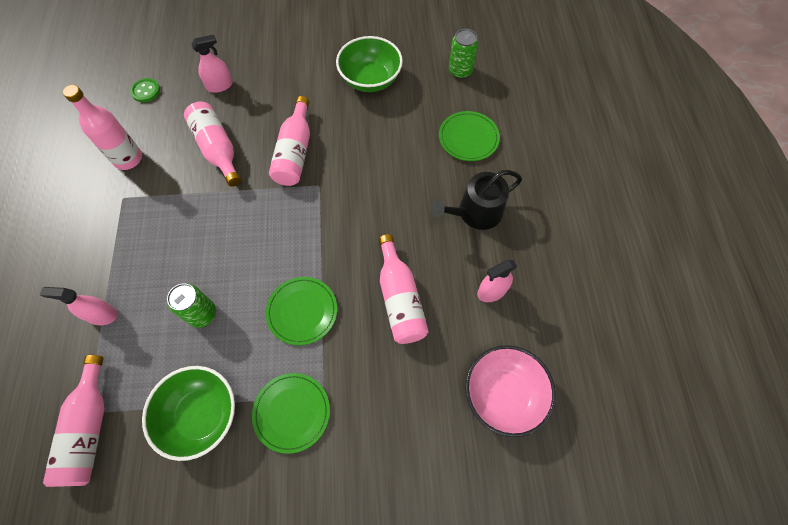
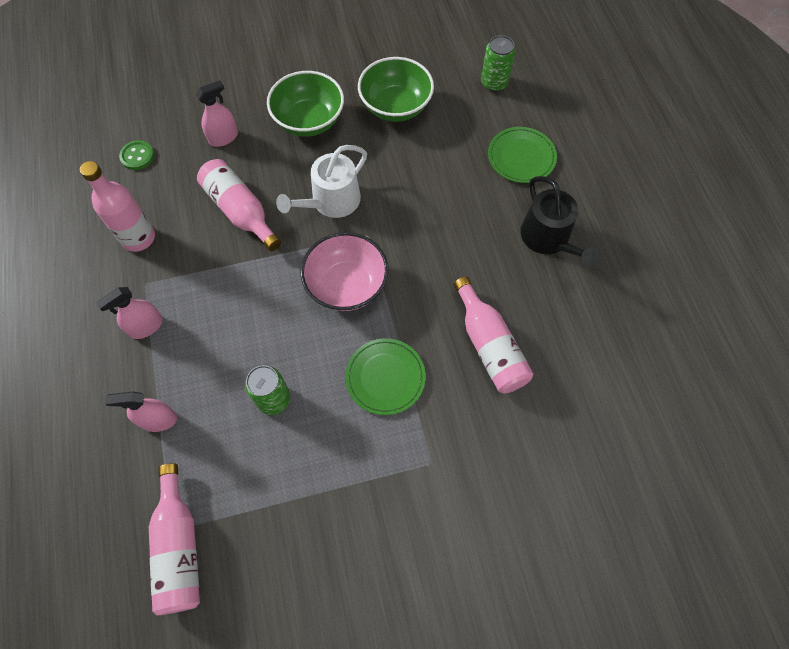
camera: 10 degrees left, 0 degrees up
green bowl [142,366,235,461] -> green bowl moved to [267,71,344,137]
green plate [252,373,330,454] -> none
pink bottle [269,96,310,186] -> white watering can [276,145,367,218]
black watering can [430,170,522,230] -> black watering can turned 75 degrees counterclockwise [520,176,599,266]
pink bowl [465,345,556,437] -> pink bowl moved to [301,232,388,311]
pink spray bottle [477,260,517,302] -> pink spray bottle moved to [96,287,163,339]

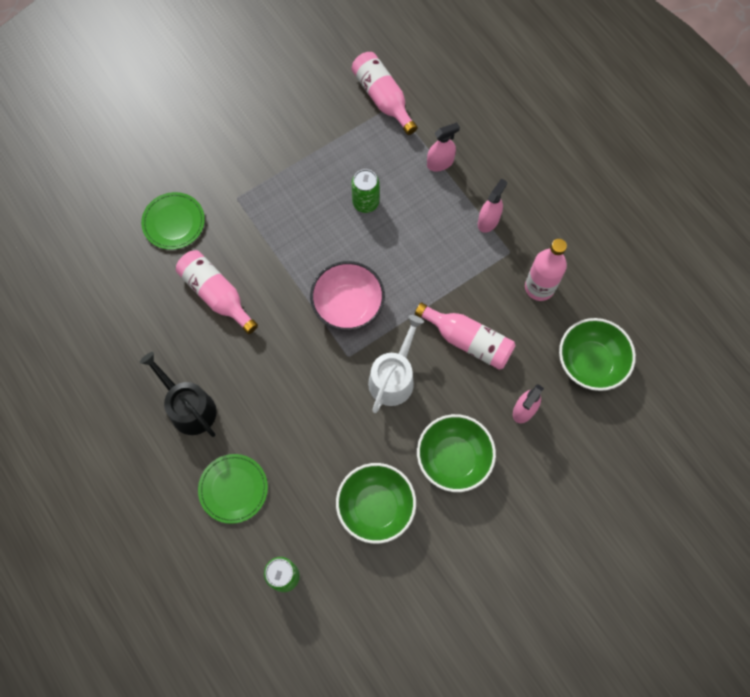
camera: 160 degrees right, 5 degrees up
green button [119,140,154,170] -> green bowl [559,318,636,391]
green plate [345,338,426,415] -> green plate moved to [141,192,205,250]

